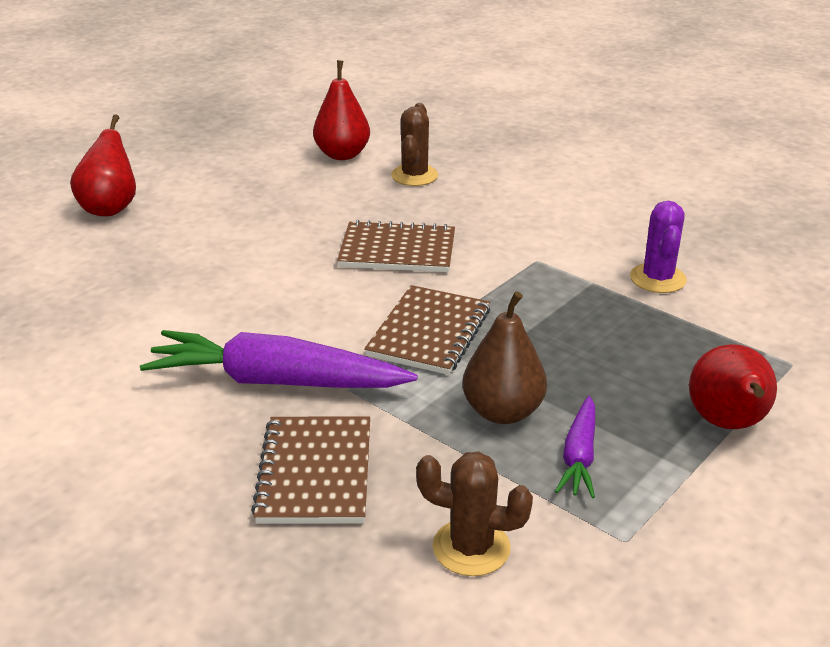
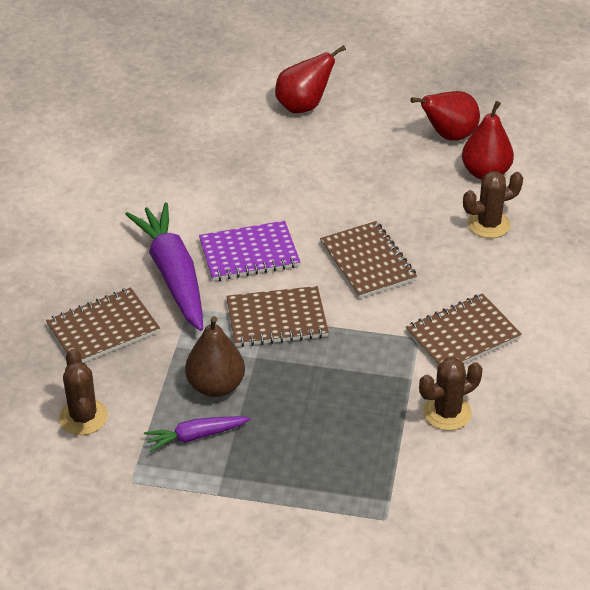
camera: 60 degrees right, 10 degrees up
purple cactus [630,201,687,293] -> brown cactus [419,357,483,431]
red pear [689,344,777,429] -> red pear moved to [411,91,480,141]
none -> purple notebook [199,221,300,281]
none -> brown notebook [406,294,522,367]

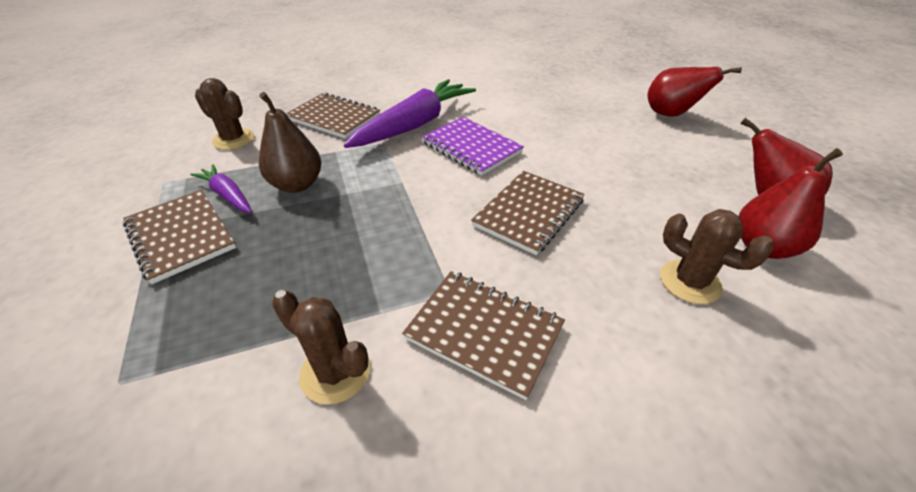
camera: 60 degrees right, 0 degrees up
brown cactus [59,349,108,435] -> brown cactus turned 75 degrees clockwise [195,78,254,150]
brown notebook [226,286,329,347] -> brown notebook moved to [122,190,236,284]

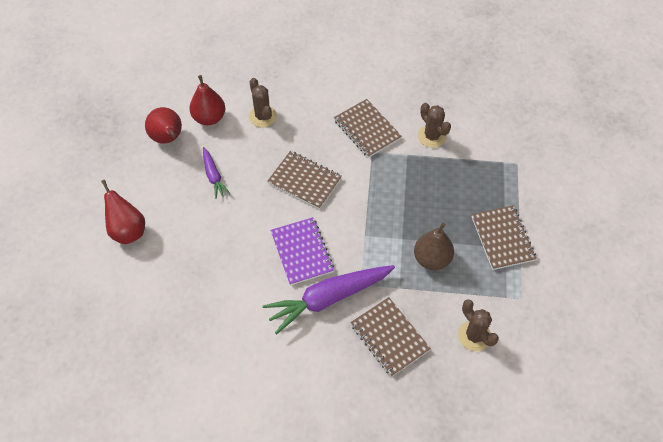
camera: 155 degrees left, 15 degrees up
purple carrot [190,164,252,213] -> purple carrot moved to [203,147,231,199]
brown notebook [471,171,585,255] -> brown notebook turned 60 degrees clockwise [267,151,342,209]

